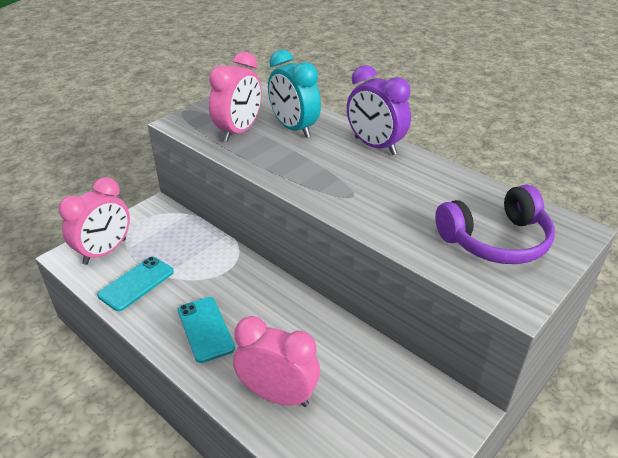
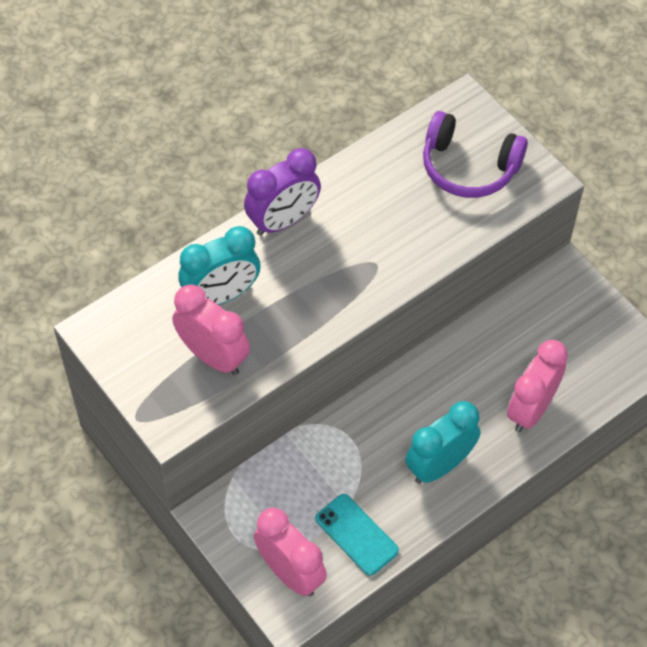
camera: 80 degrees left, 20 degrees up
turquoise phone [178,297,235,363] -> turquoise clock [405,401,481,484]
purple headphones [435,185,555,264] -> purple headphones turned 120 degrees clockwise [423,111,528,198]

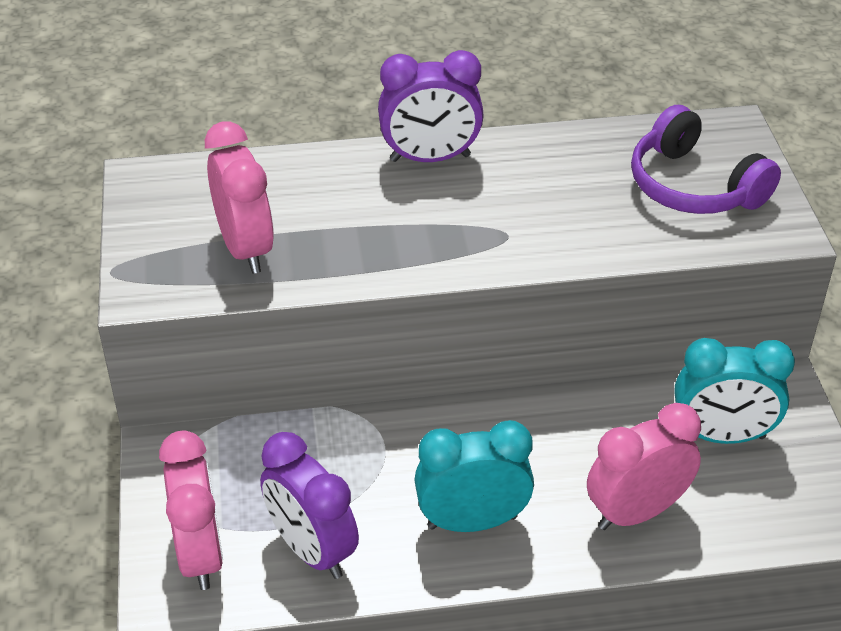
camera: 30 degrees right, 15 degrees down
turquoise clock [179,226,260,305] -> turquoise clock moved to [674,338,795,444]
turquoise phone [315,494,399,576] -> purple clock [260,432,359,579]

